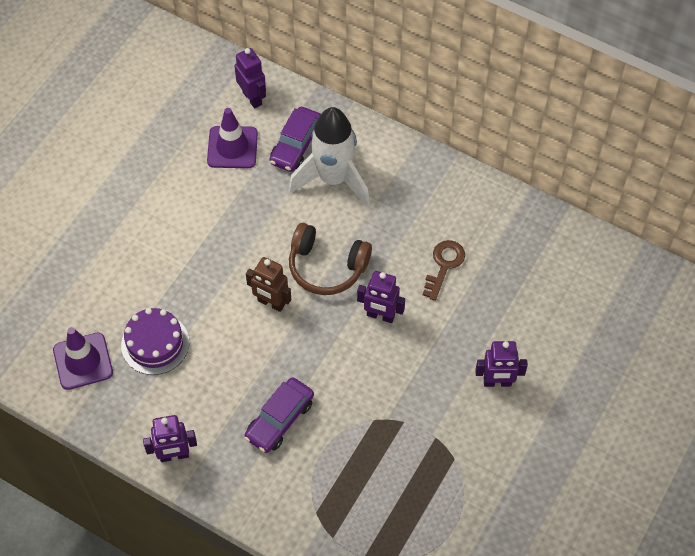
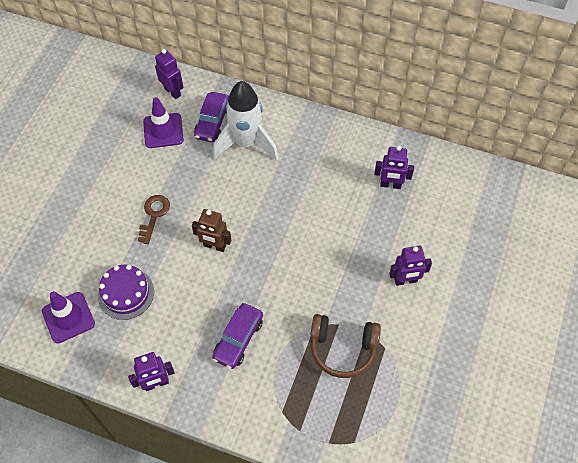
camera: 10 degrees left, 0 degrees up
brown headphones [289,223,372,295] -> brown headphones moved to [310,314,381,378]
purple robot [357,271,405,323] -> purple robot moved to [374,146,414,189]
brown key [423,240,465,301] -> brown key moved to [138,195,170,244]

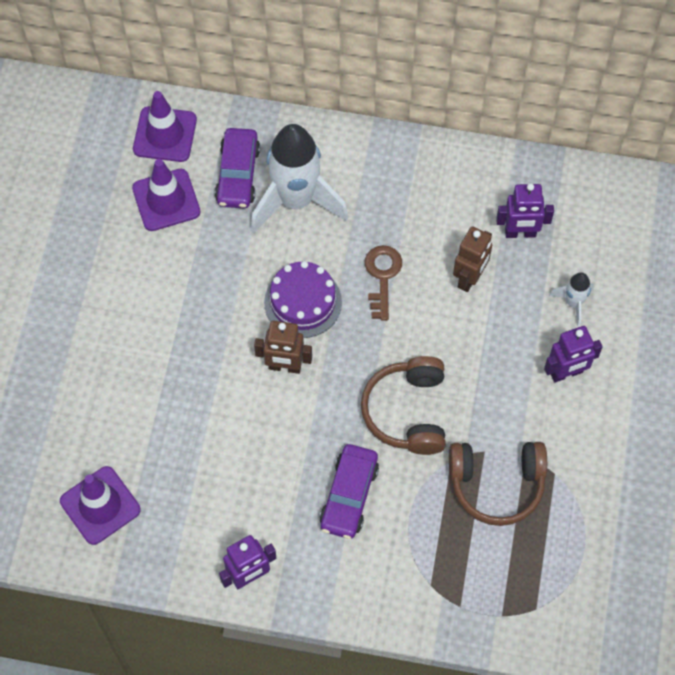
camera: 10 degrees left, 5 degrees up
purple cake [98,265,154,320] -> purple cake moved to [264,261,342,338]
brown key [138,195,170,244] -> brown key moved to [365,245,402,321]
purple robot [155,49,184,99] -> purple traffic cone [133,91,197,162]
none -> brown headphones [361,356,446,455]
none -> brown robot [453,226,492,292]
none -> white rocket [549,272,594,327]

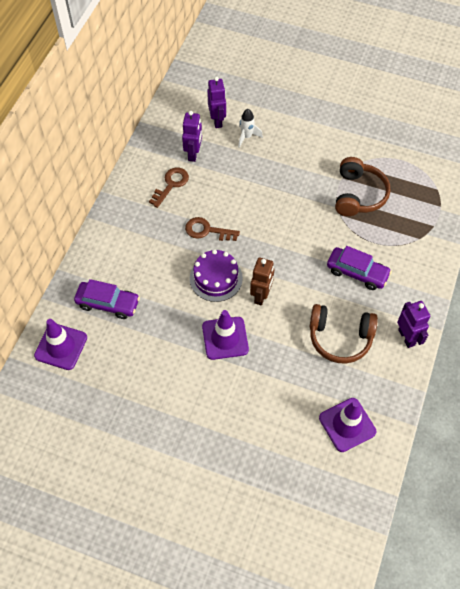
camera: 80 degrees left, 5 degrees down
purple traffic cone [132,159,201,231] -> purple traffic cone moved to [202,310,249,360]
white rocket [251,124,348,233] -> none
brown headphones [361,356,446,455] -> brown headphones moved to [310,304,378,364]
brown robot [453,226,492,292] -> none
purple robot [544,326,603,383] -> purple robot moved to [207,77,226,128]
none -> brown key [149,167,189,208]

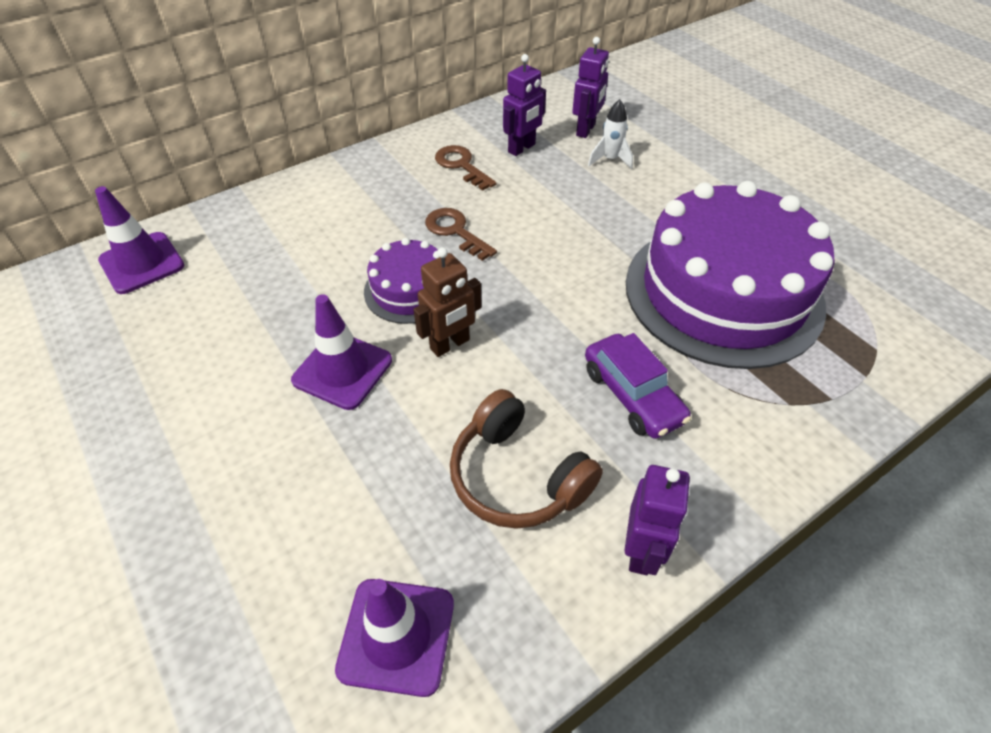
camera: 35 degrees right, 10 degrees down
purple car [74,279,140,319] -> none
brown key [149,167,189,208] -> brown key turned 105 degrees counterclockwise [435,145,496,191]
brown headphones [335,157,390,216] -> purple cake [626,181,834,369]

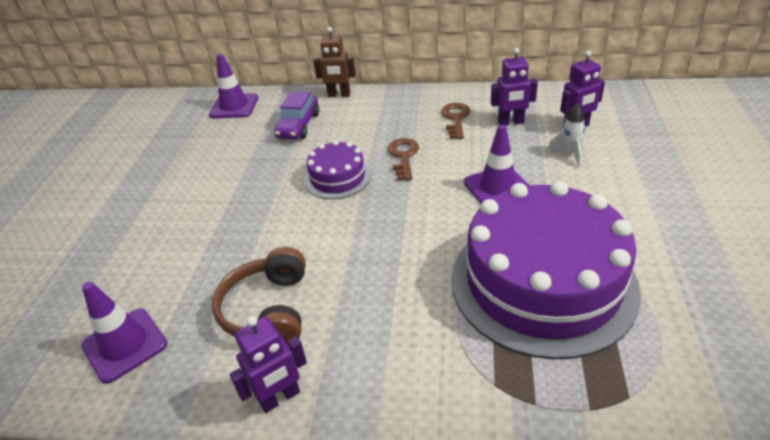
camera: 45 degrees right, 10 degrees down
purple traffic cone [291,294,392,410] -> purple traffic cone moved to [464,125,529,203]
brown robot [413,247,482,357] -> brown robot moved to [313,27,356,97]
purple car [585,333,691,439] -> purple car moved to [274,91,319,139]

